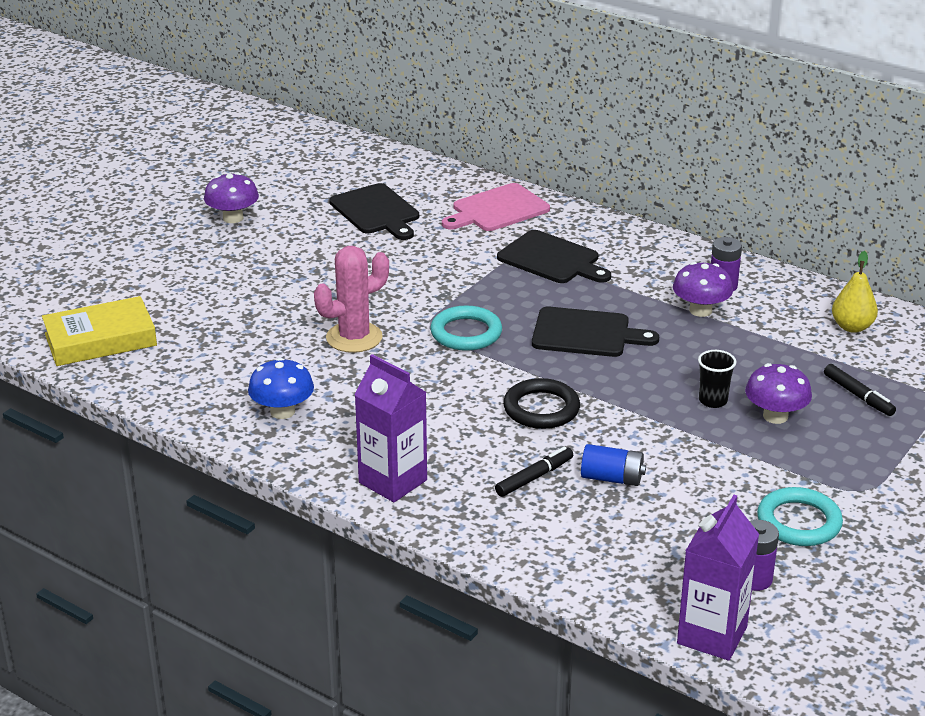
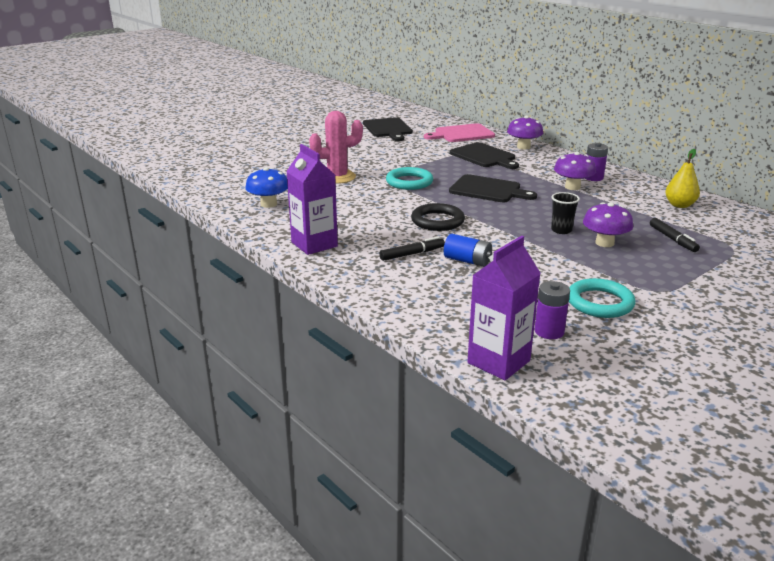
camera: 15 degrees right, 5 degrees down
yellow book [42,296,157,366] -> none
purple mushroom [204,173,259,223] -> purple mushroom moved to [507,116,543,150]

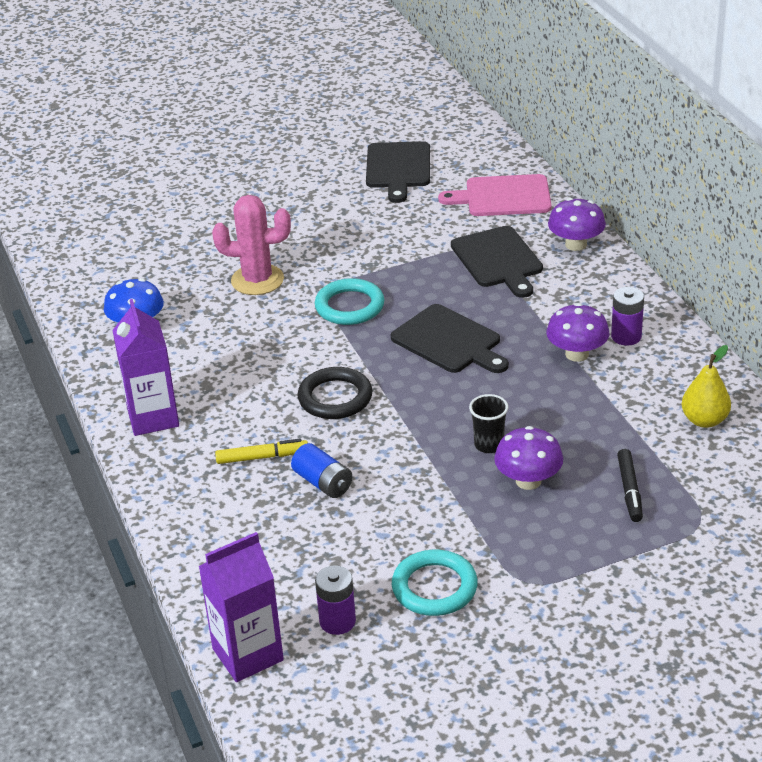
camera: 20 degrees right, 10 degrees up
black marker [379,237,445,261] -> yellow marker [215,439,308,464]

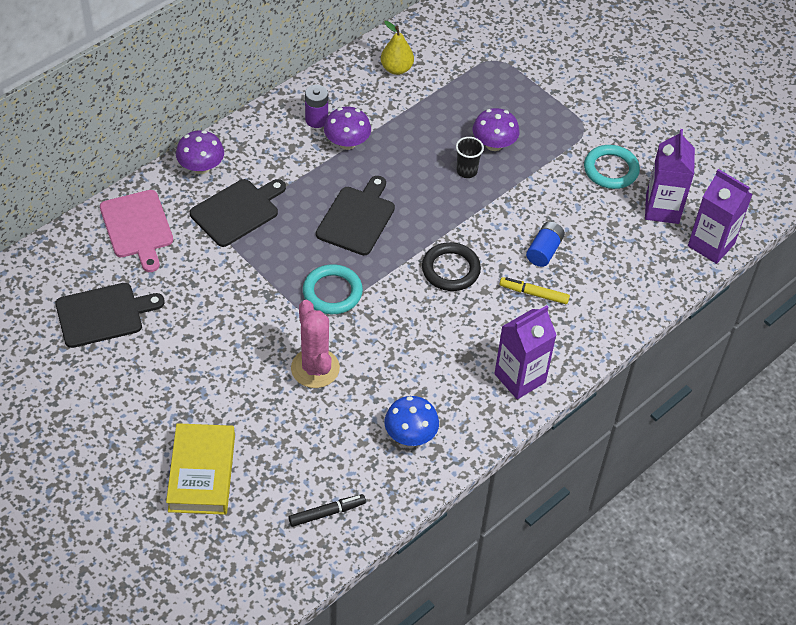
camera: 115 degrees left, 15 degrees up
yellow marker [215,439,308,464] -> yellow marker turned 45 degrees counterclockwise [500,277,570,304]
purple battery [315,565,356,635] -> purple carton [645,129,695,224]
black marker [617,449,643,522] -> black marker moved to [289,494,366,527]
none -> yellow book [166,423,235,515]

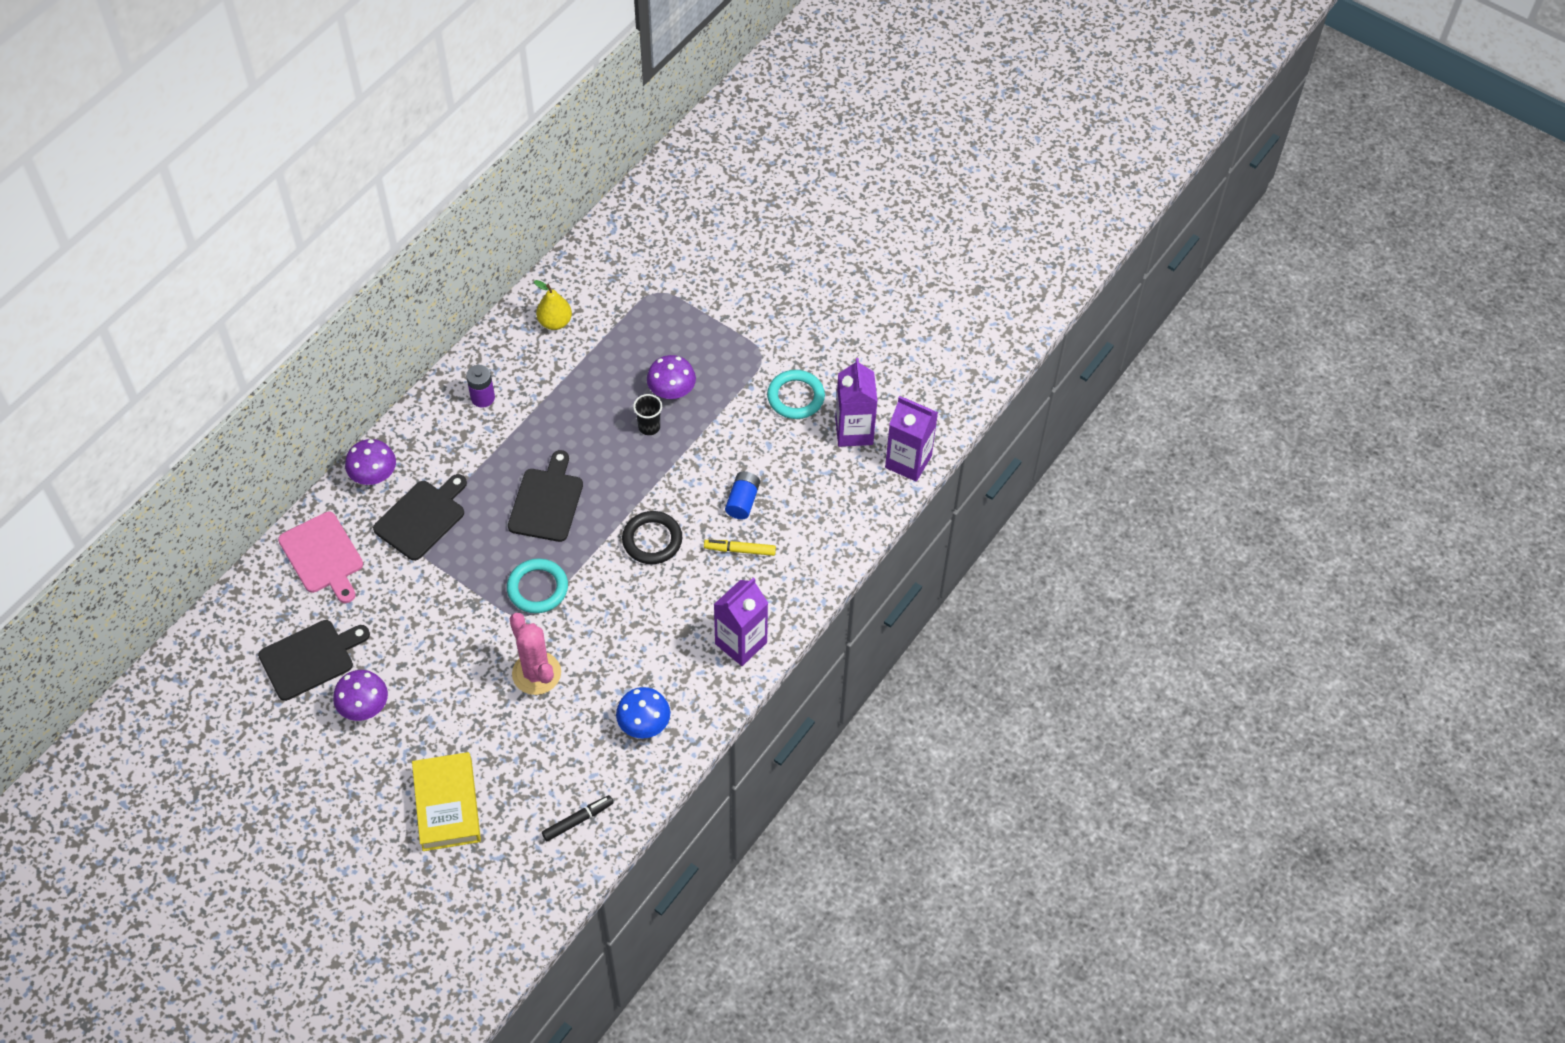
camera: 10 degrees left, 5 degrees up
purple mushroom [324,107,371,150] -> purple mushroom moved to [333,670,388,721]

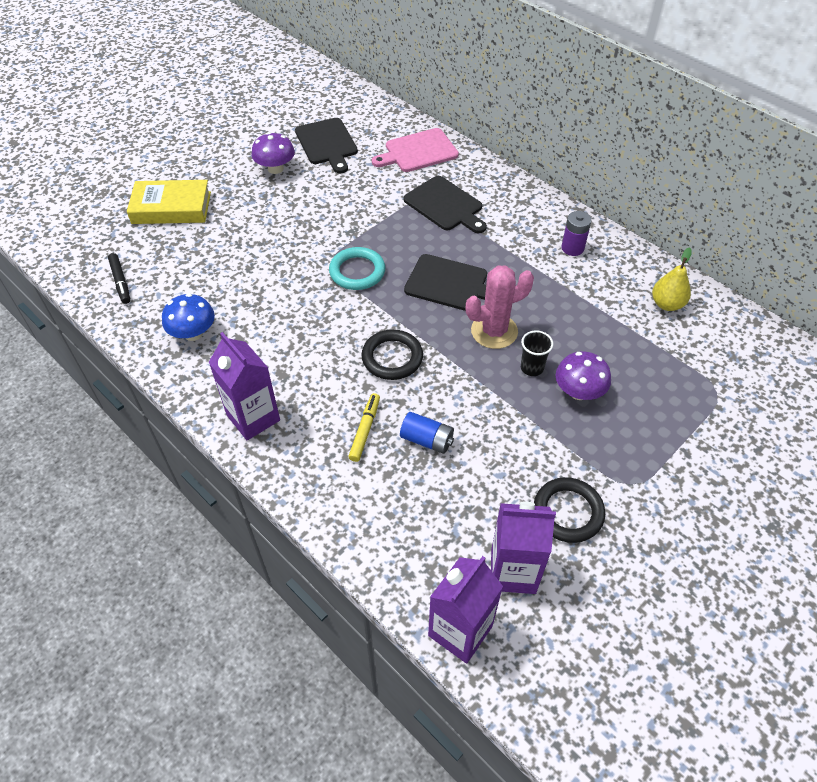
camera: 100 degrees right, 5 degrees down
purple mushroom [345,439,396,485] -> none
pink cactus [510,613,561,695] -> pink cactus moved to [466,266,534,349]
turquoise ring [767,370,825,419] -> black ring [534,477,605,543]

